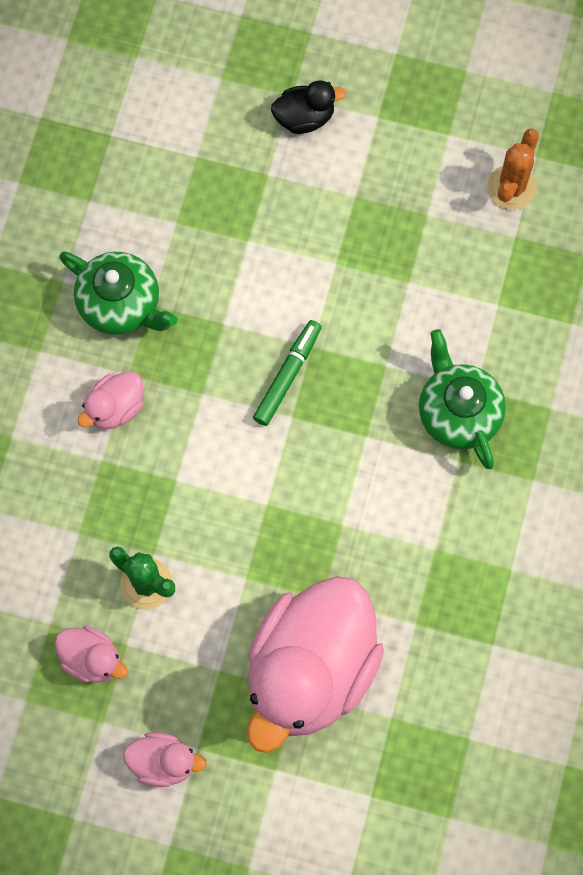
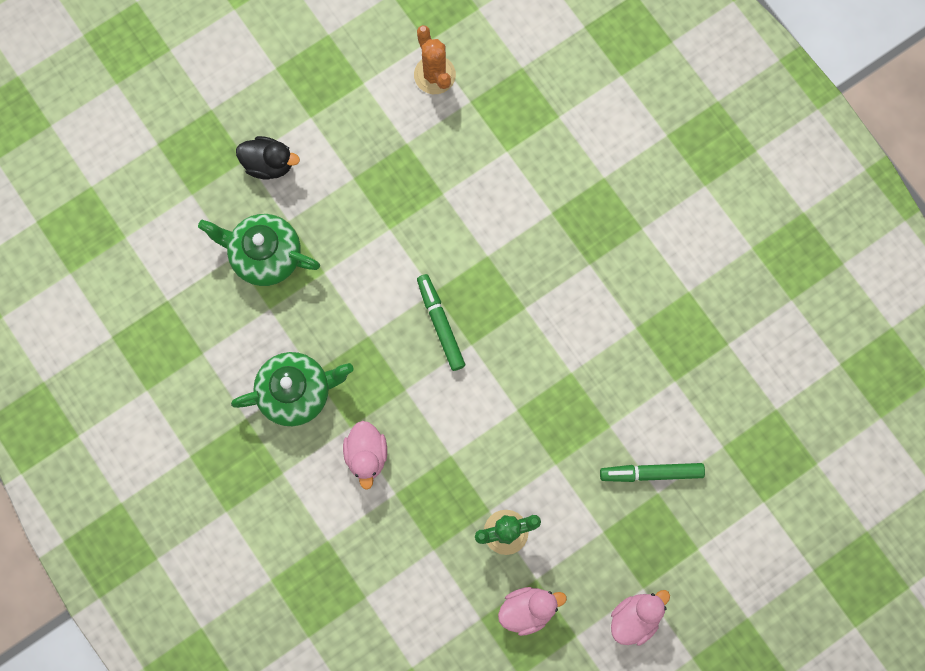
camera: 50 degrees left, 5 degrees up
pink duck [247,576,384,753] -> green marker [600,463,705,482]
black duck [271,80,346,134] -> black duck turned 75 degrees clockwise [236,136,300,179]
green teapot [419,329,506,469] -> green teapot moved to [198,214,320,286]

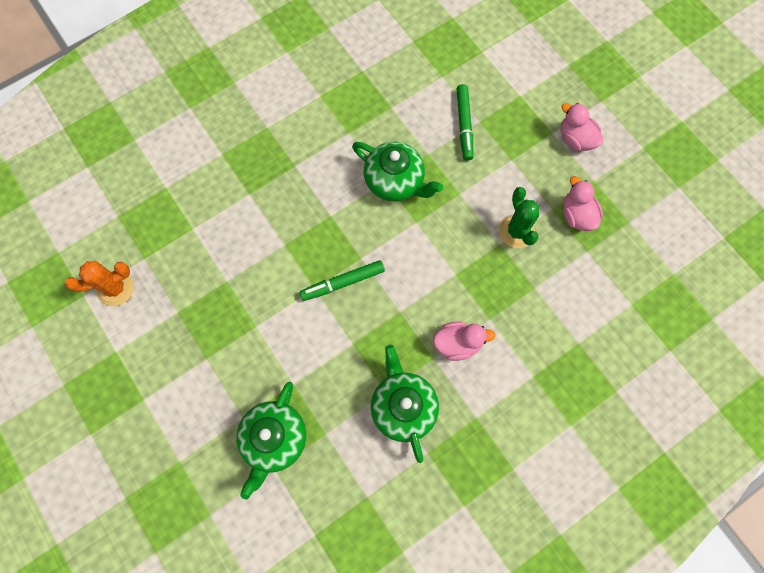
camera: 90 degrees left, 5 degrees down
black duck [236,136,300,179] -> none
none -> green teapot [352,142,443,201]

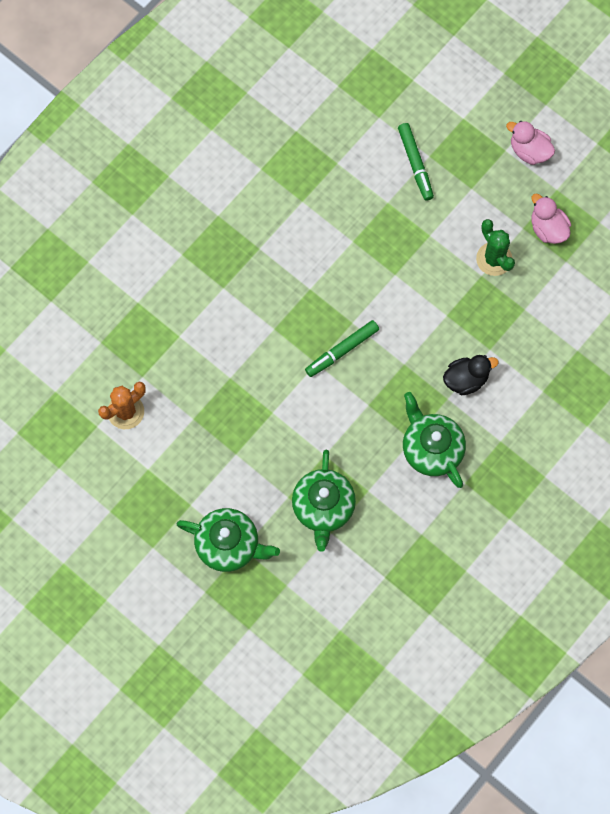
camera: 15 degrees left, 0 degrees up
green teapot [352,142,443,201] -> green teapot moved to [177,508,280,572]
pink duck [433,322,495,361] -> black duck [443,355,498,395]

